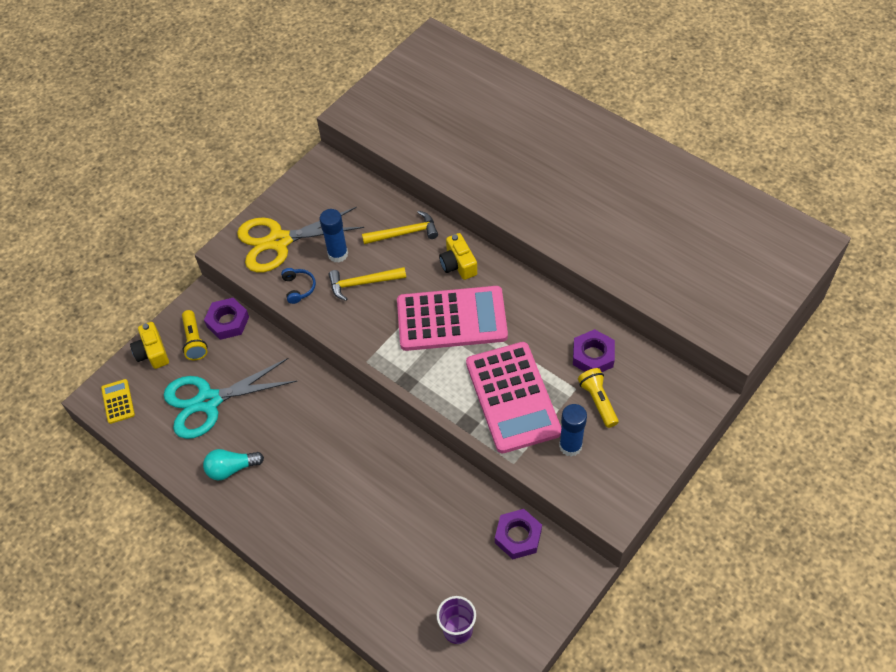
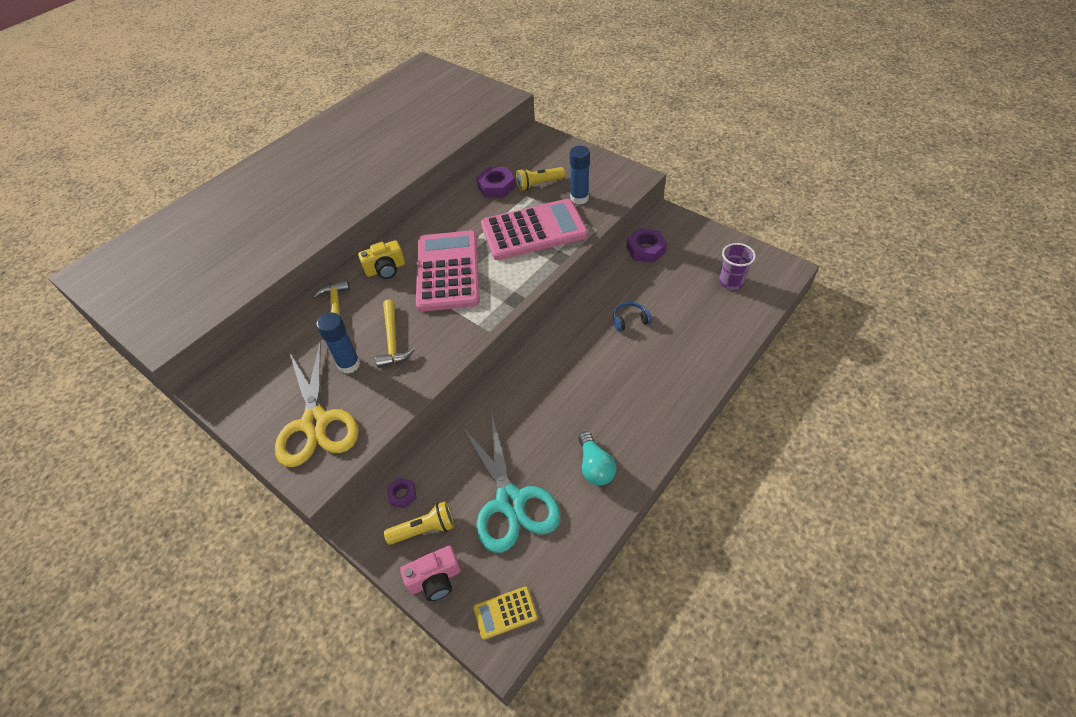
camera: 90 degrees left, 5 degrees down
yellow camera [130,322,169,369] -> pink camera [400,546,461,601]
purple nut [204,298,249,340] -> purple nut [386,477,417,508], size x0.59
blue headphones [281,268,316,304] -> blue headphones moved to [613,302,652,331]

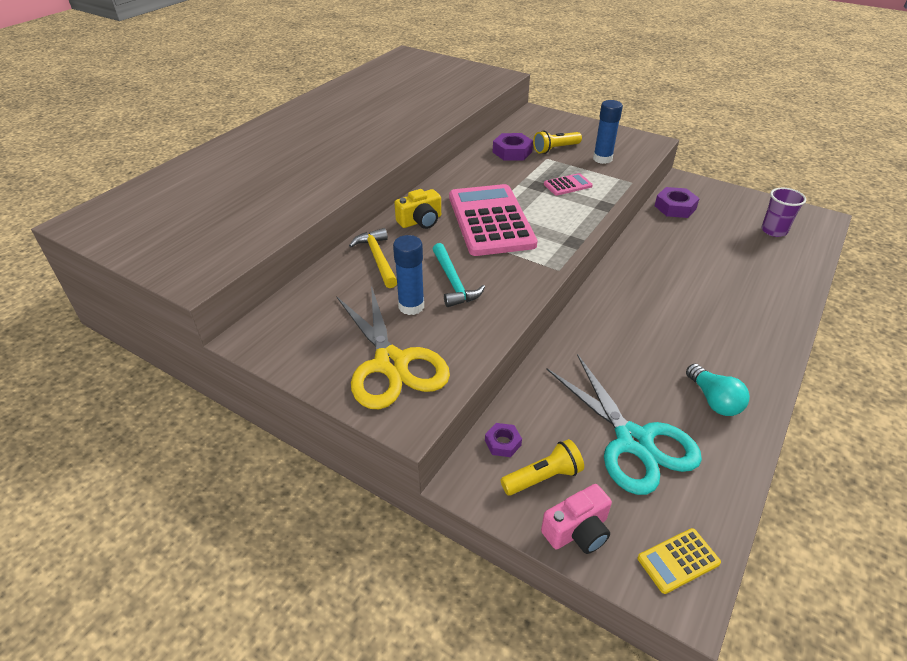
camera: 10 degrees left, 10 degrees down
yellow hammer [375,299,415,368] -> turquoise hammer [432,243,485,307]
pink calculator [481,199,588,260] -> pink calculator [544,173,593,196], size x0.42
blue headphones [613,302,652,331] -> none

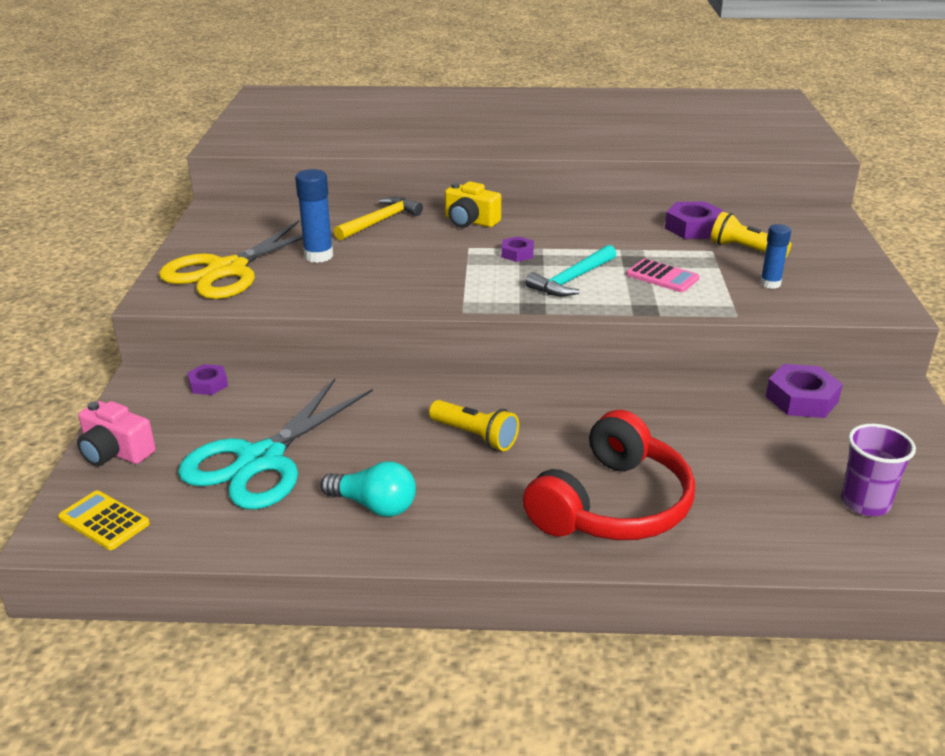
camera: 60 degrees right, 10 degrees down
turquoise hammer [432,243,485,307] -> turquoise hammer moved to [526,245,616,297]
pink calculator [449,184,537,256] -> purple nut [501,236,534,262]
yellow flashlight [501,439,584,496] -> yellow flashlight moved to [429,400,519,451]
blue glue stick [593,100,623,164] -> blue glue stick [760,224,791,289], size x0.66
turquoise light bulb [686,364,750,416] -> turquoise light bulb turned 105 degrees counterclockwise [320,461,416,517]
none -> red headphones [523,410,695,540]

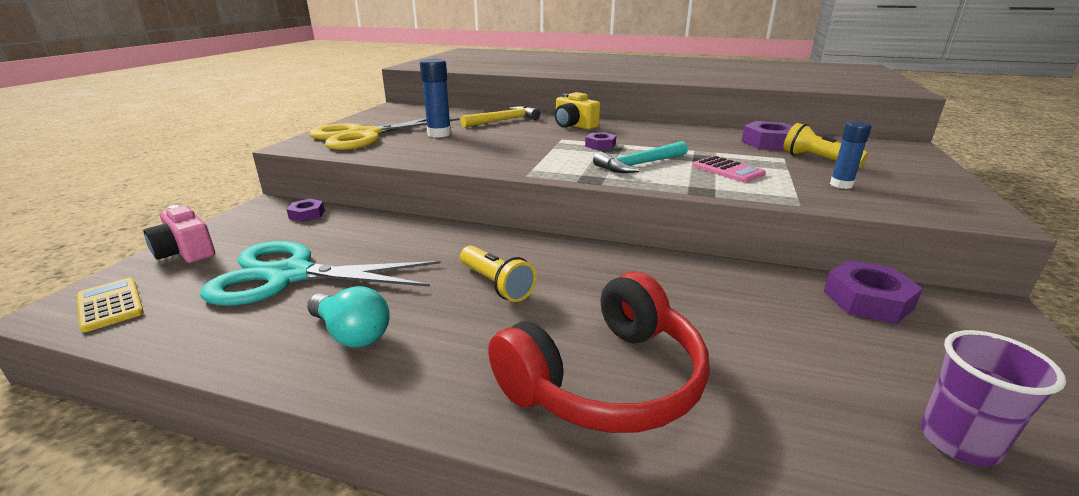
camera: 15 degrees right, 5 degrees down
turquoise scissors [178,378,373,510] -> turquoise scissors turned 45 degrees clockwise [200,241,441,306]

